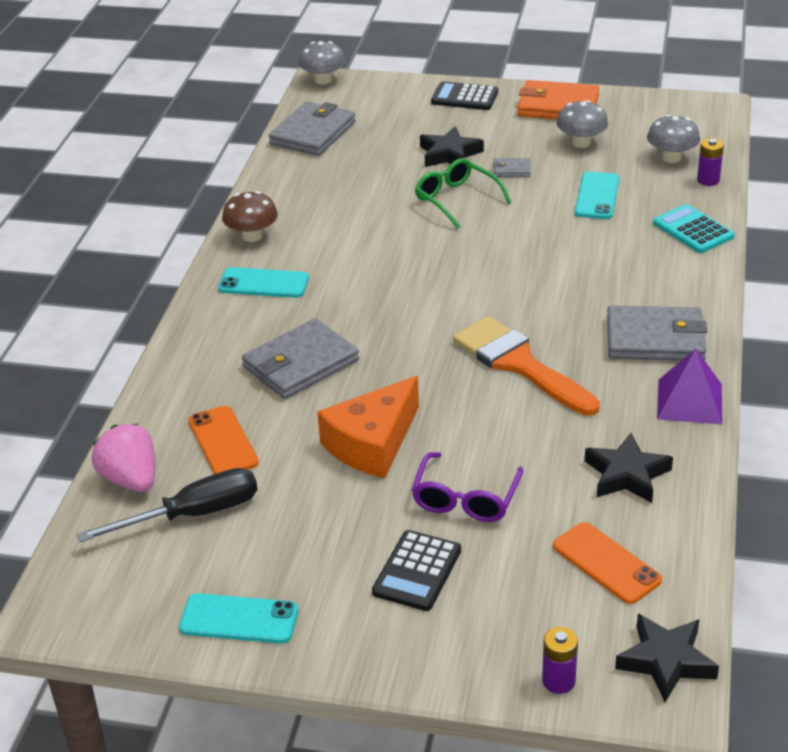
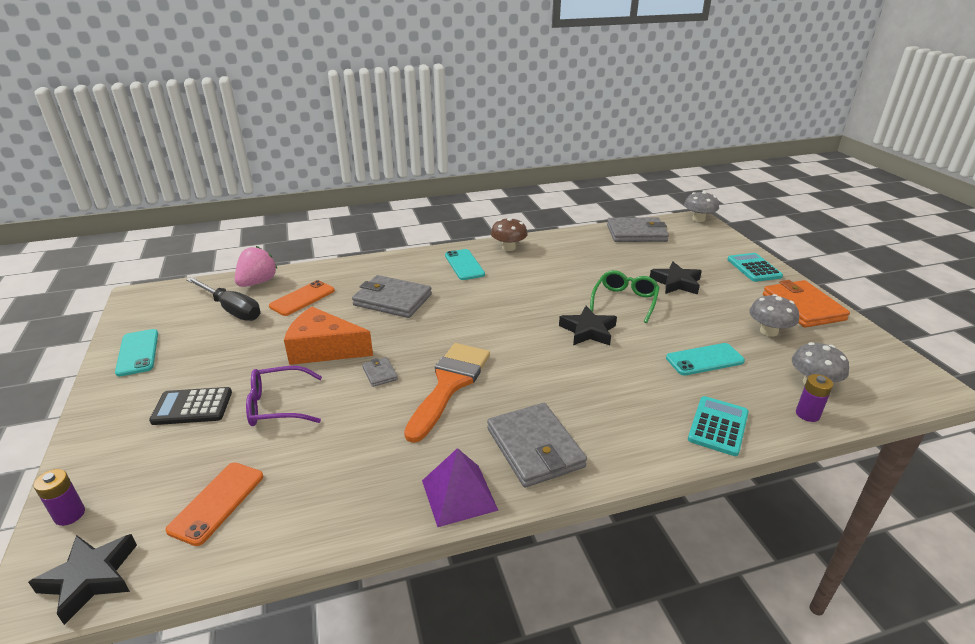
camera: 60 degrees right, 5 degrees down
black calculator [431,81,498,110] -> turquoise calculator [727,253,783,282]
grey wallet [493,158,531,177] -> grey wallet moved to [362,357,398,387]
black star [585,433,673,503] -> black star moved to [559,306,617,345]

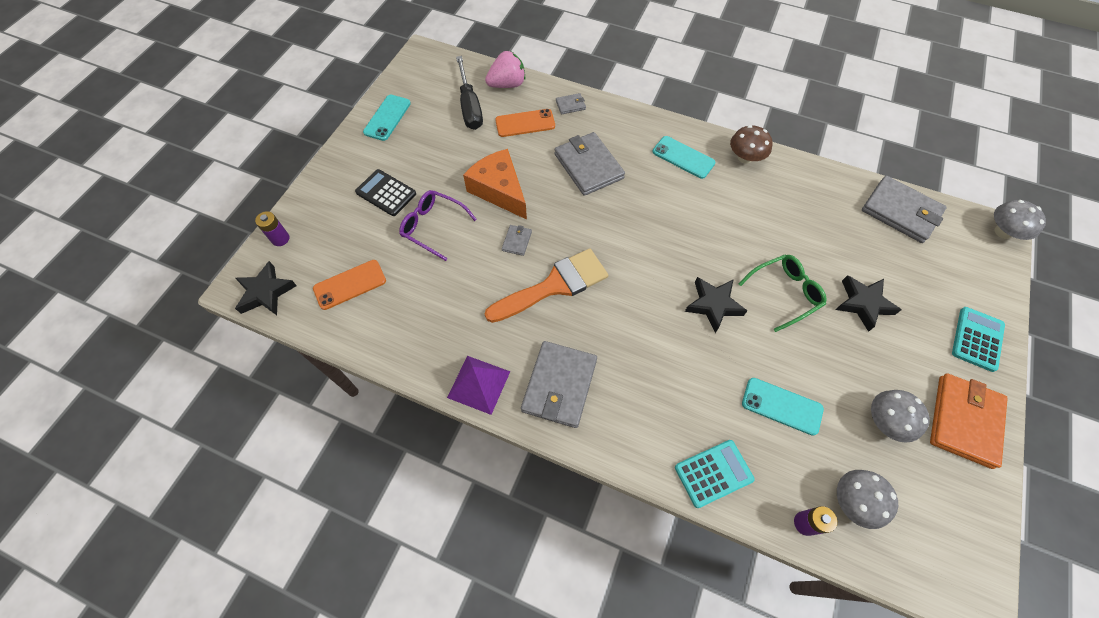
camera: 40 degrees right, 30 degrees up
turquoise phone [445,249,485,280] -> turquoise phone turned 75 degrees counterclockwise [653,136,716,179]
none -> grey wallet [556,93,586,114]

